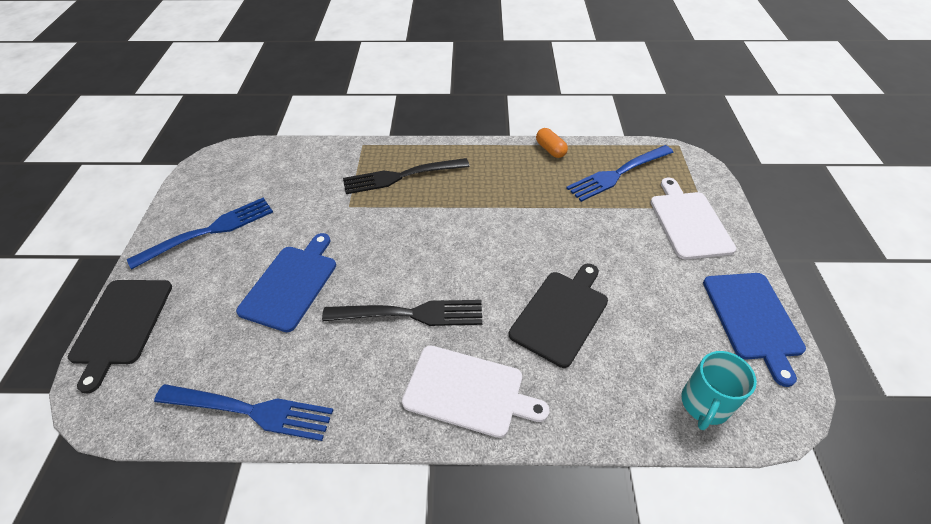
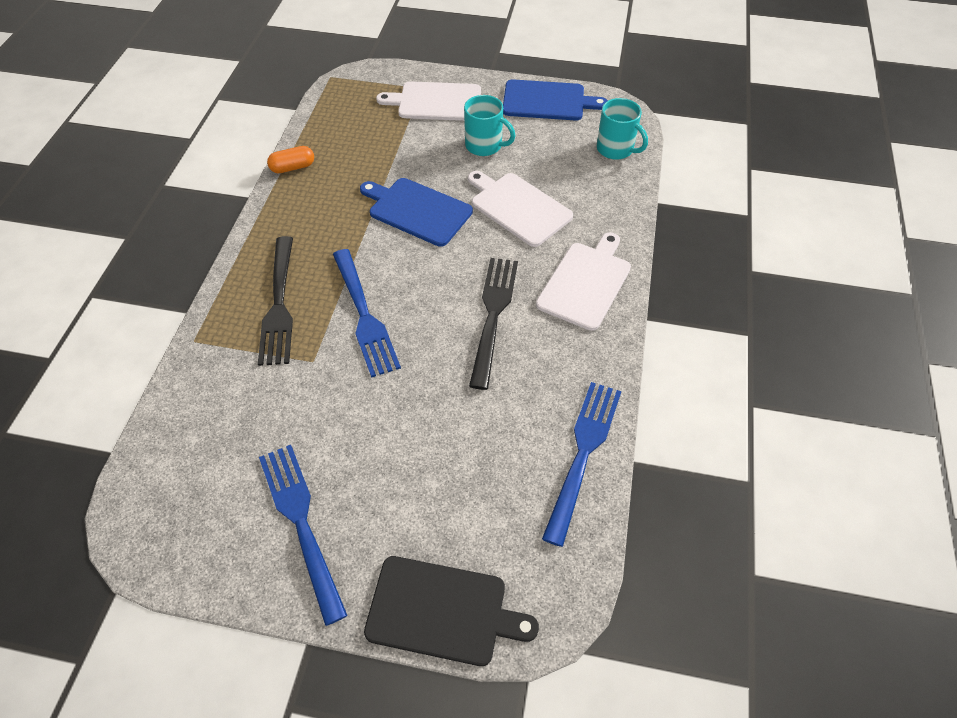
camera: 80 degrees left, 5 degrees up
blue cutting board [236,233,336,332] -> blue cutting board moved to [360,178,473,247]
black cutting board [509,264,608,368] -> white cutting board [468,171,573,247]
blue fork [566,145,674,202] -> blue fork moved to [333,249,401,378]
none -> turquoise mug [464,95,515,156]

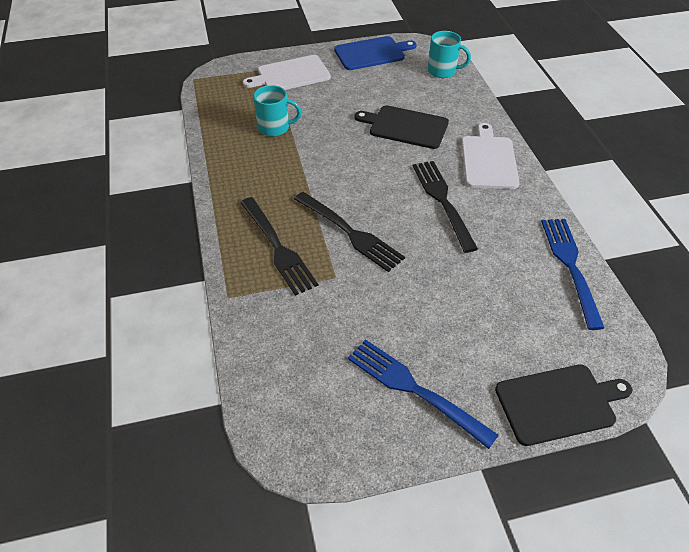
camera: 25 degrees left, 5 degrees down
orange capsule [267,146,314,173] -> none
blue fork [333,249,401,378] -> black fork [294,192,405,272]
blue cutting board [360,178,473,247] -> none
turquoise mug [464,95,515,156] -> turquoise mug moved to [253,85,302,137]
white cutting board [468,171,573,247] -> black cutting board [354,105,449,149]

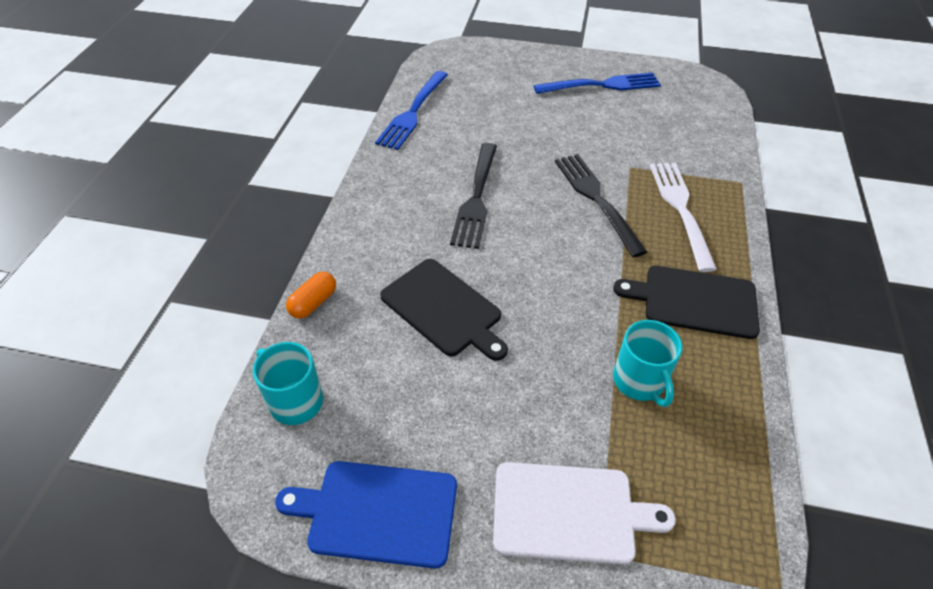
camera: 155 degrees left, 0 degrees up
black fork [240,197,318,296] -> white fork [650,163,717,272]
turquoise mug [253,85,302,137] -> turquoise mug turned 135 degrees counterclockwise [613,320,683,407]
blue fork [348,339,499,449] -> blue fork turned 75 degrees counterclockwise [534,72,661,94]
white cutting board [462,123,520,189] -> none
black cutting board [495,364,632,446] -> black cutting board moved to [613,266,760,339]
none -> orange capsule [286,272,336,319]

